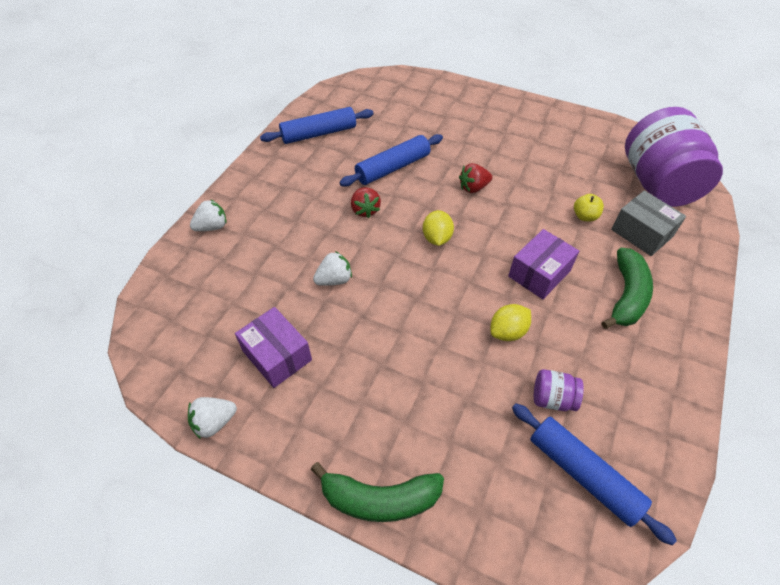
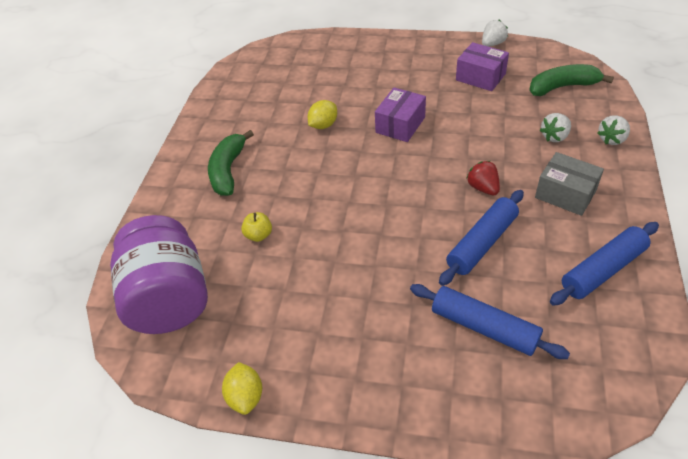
camera: 170 degrees right, 5 degrees down
green banana [311,462,444,522] -> green banana moved to [529,64,614,96]
white strawberry [313,251,352,286] -> white strawberry moved to [540,113,571,142]
yellow lemon [423,210,454,246] -> yellow lemon moved to [222,362,262,415]
red strawberry [459,163,492,193] -> none
purple box [508,229,579,299] -> purple box moved to [375,88,426,142]
blue rolling pin [512,404,677,545] -> blue rolling pin moved to [410,284,570,359]
purple jar [534,369,584,411] -> none
grey box [611,191,686,256] -> grey box moved to [535,152,604,216]

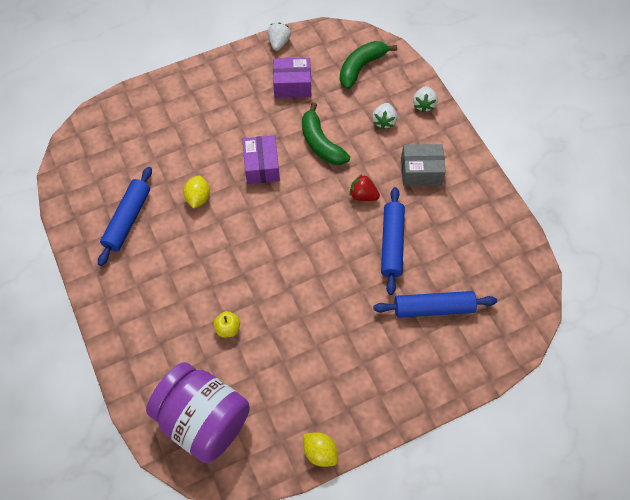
camera: 40 degrees left, 15 degrees up
green banana [208,130,254,196] -> green banana moved to [302,102,350,165]
blue rolling pin [550,222,659,306] -> blue rolling pin moved to [98,167,152,266]

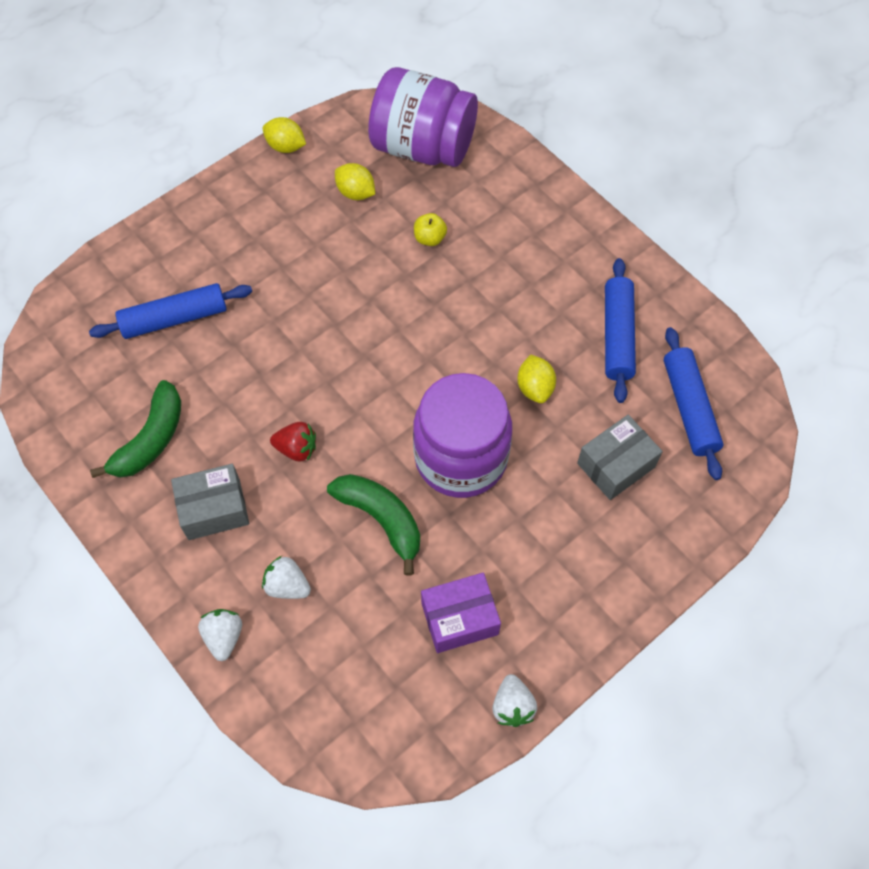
camera: 165 degrees right, 0 degrees up
purple box [242,135,280,184] -> purple jar [413,373,512,498]
green banana [340,41,397,89] -> green banana moved to [90,380,181,478]
white strawberry [372,103,397,130] -> white strawberry turned 60 degrees counterclockwise [262,556,311,599]
blue rolling pin [381,187,405,295] -> blue rolling pin moved to [664,327,723,480]
none -> yellow lemon [335,163,375,200]
none -> grey box [577,415,663,500]

